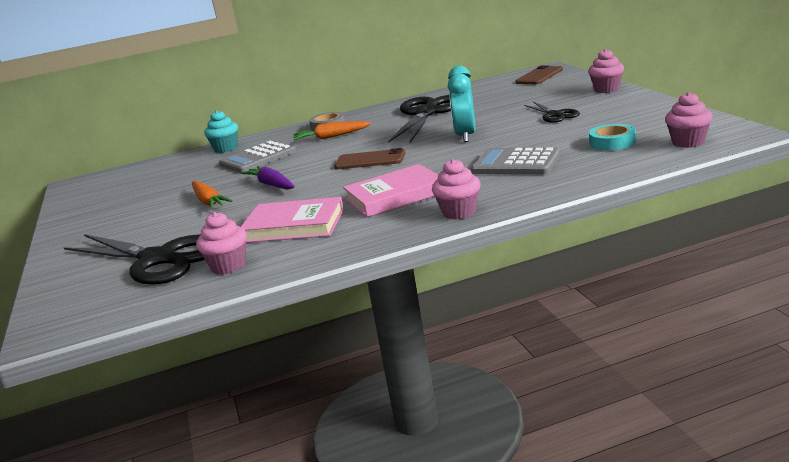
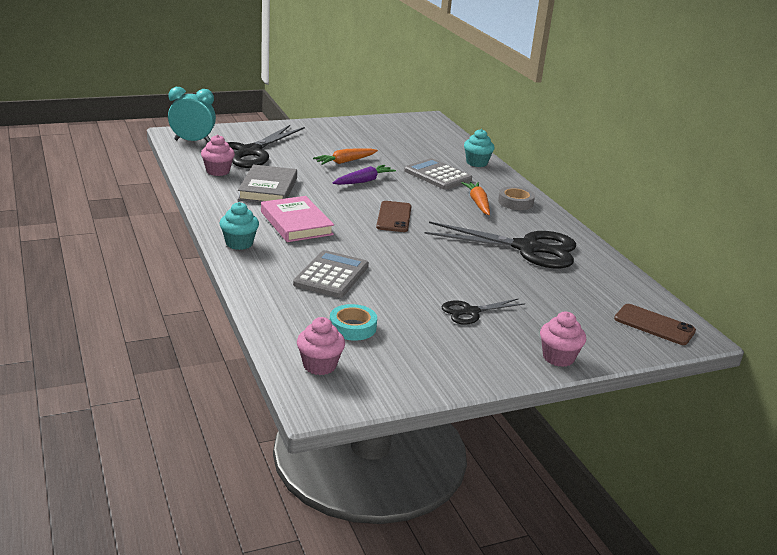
camera: 80 degrees right, 5 degrees up
pink book [241,197,344,243] -> grey book [238,164,297,202]
pink cupcake [432,159,480,219] -> turquoise cupcake [220,202,259,250]
turquoise clock [448,66,476,142] -> turquoise clock moved to [168,87,216,142]

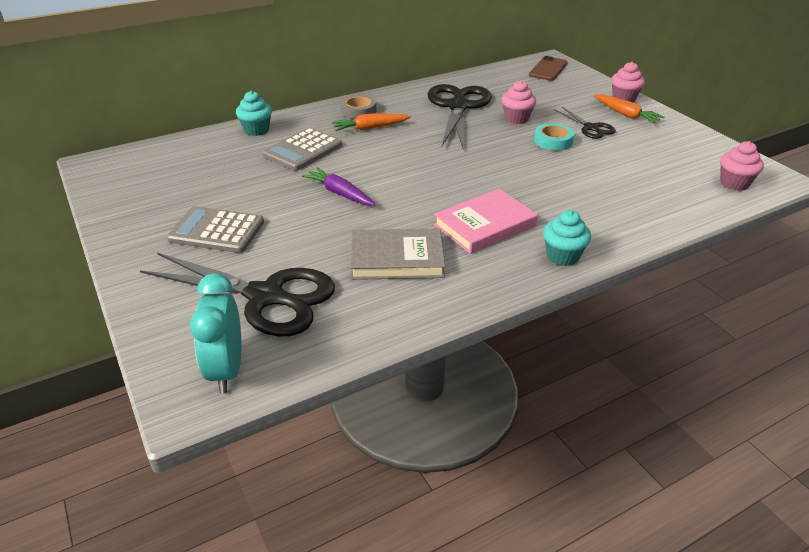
camera: 95 degrees left, 10 degrees up
pink cupcake [201,135,235,176] -> pink cupcake moved to [502,80,536,124]
grey calculator [293,250,369,298] -> grey calculator moved to [167,206,264,253]
orange carrot [313,148,378,165] -> orange carrot moved to [593,94,664,123]
turquoise tape [330,304,377,340] -> turquoise tape moved to [534,123,574,151]
brown phone [376,201,411,232] -> none

